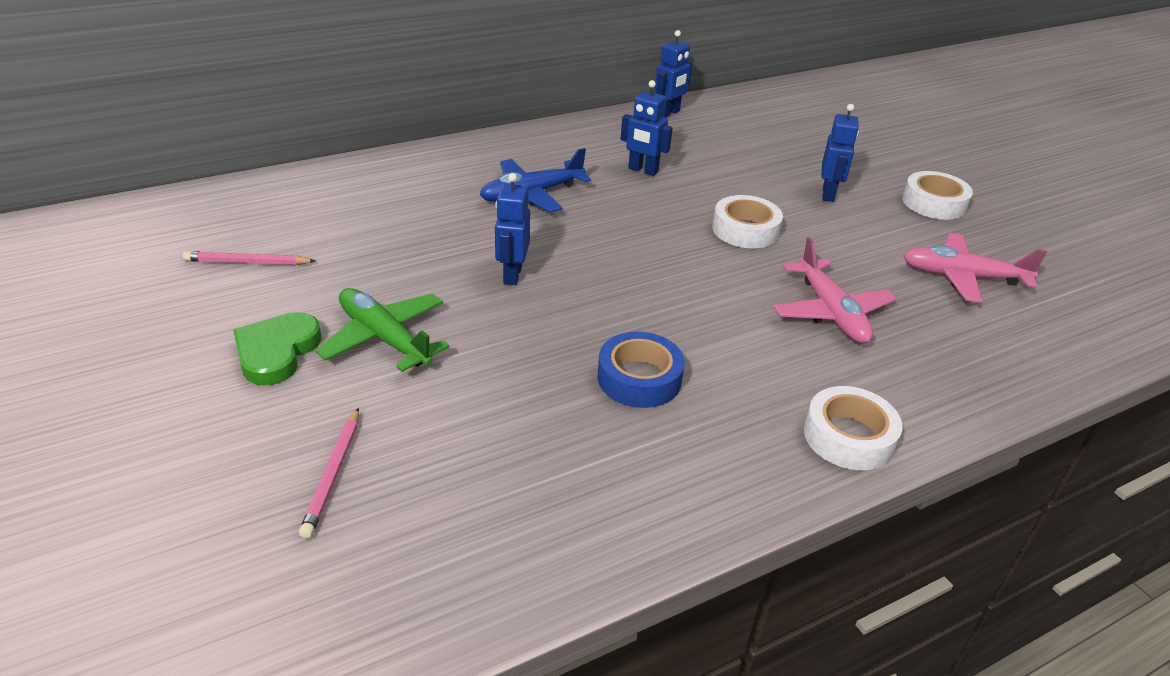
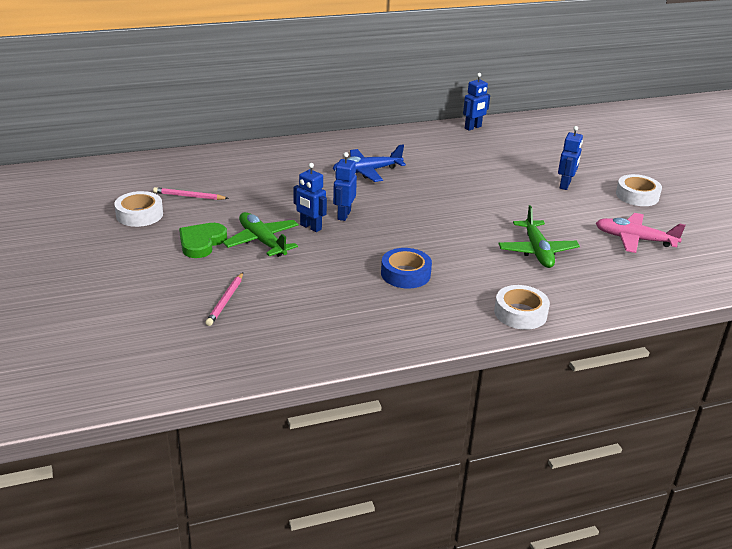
camera: 10 degrees right, 5 degrees down
blue robot [621,80,673,176] -> blue robot moved to [293,163,327,232]
white tape [712,195,783,248] -> white tape moved to [114,191,163,227]
pink plane [773,237,897,343] -> green plane [498,205,580,268]

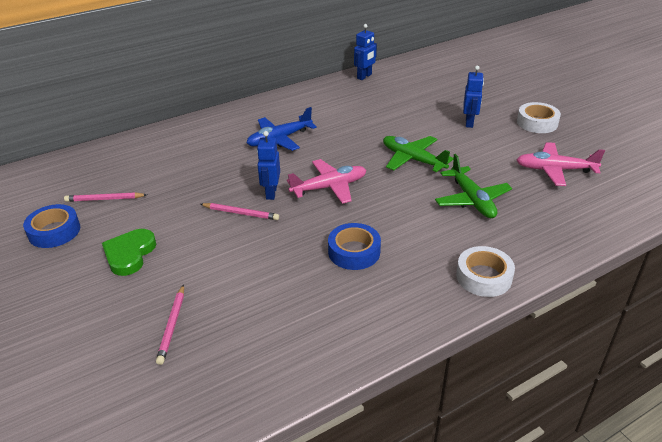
camera: 10 degrees left, 5 degrees up
white tape [114,191,163,227] -> blue tape [23,204,80,248]
green plane [223,212,299,257] -> green plane moved to [383,136,454,172]
blue robot [293,163,327,232] -> pink pencil [200,203,279,220]
none -> pink plane [287,159,366,204]

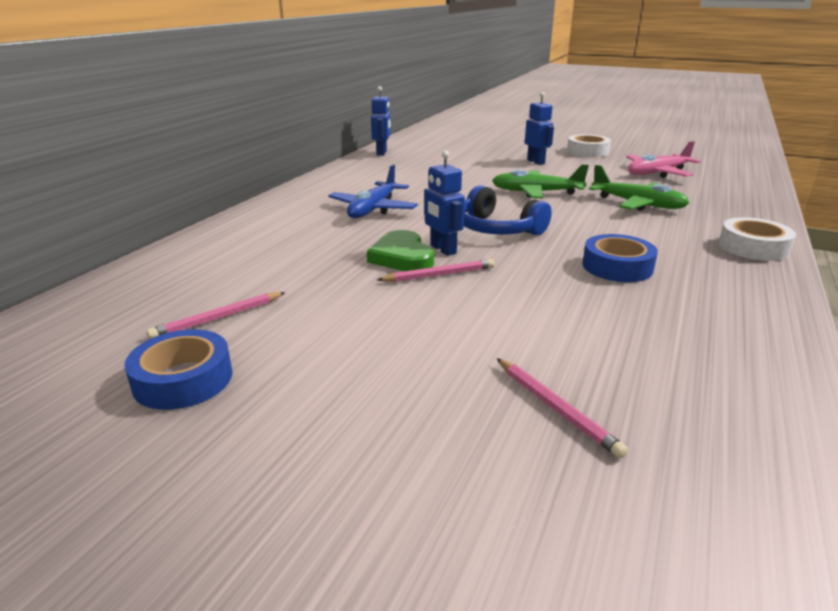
camera: 35 degrees left, 10 degrees down
green heart [102,229,156,276] -> green heart moved to [367,230,434,271]
pink plane [287,159,366,204] -> blue headphones [464,185,552,235]

